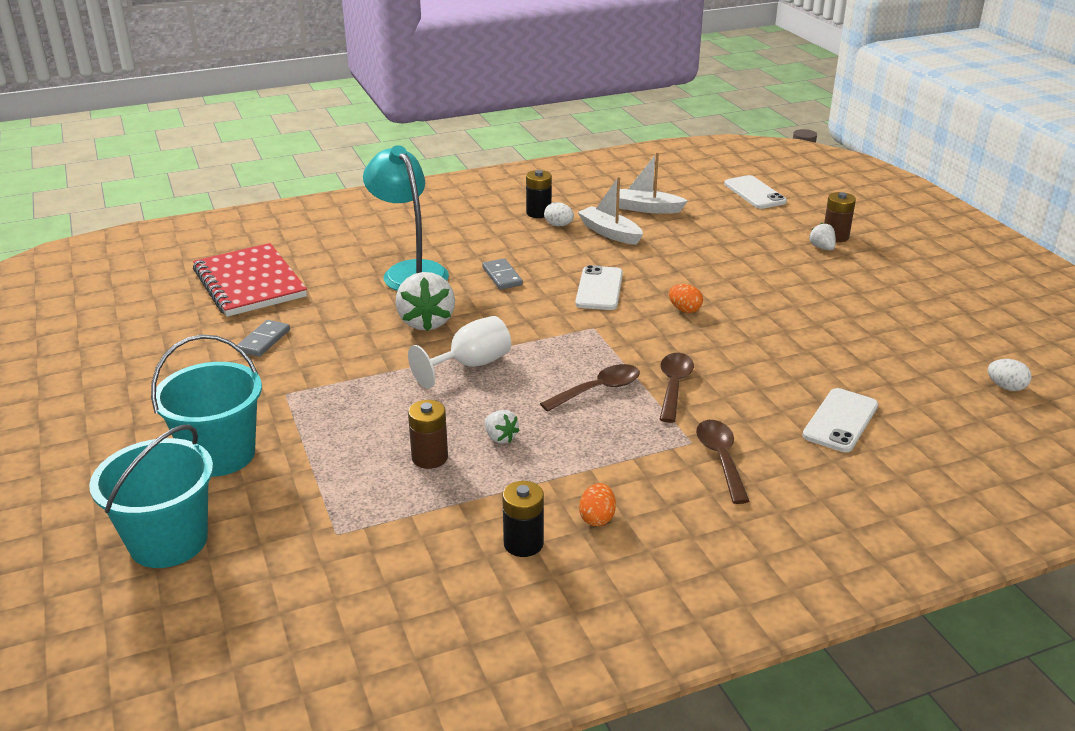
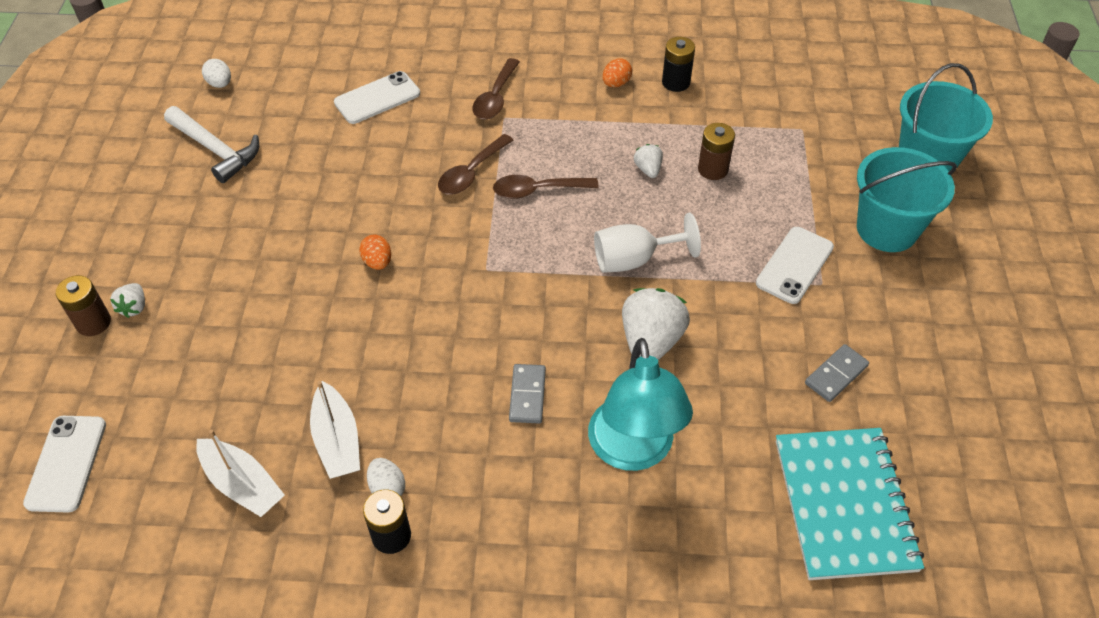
camera: 155 degrees left, 20 degrees up
red notebook [193,243,307,317] -> turquoise notebook [776,428,924,580]
white phone [575,265,623,310] -> white phone moved to [756,227,834,304]
none -> white hammer [164,106,259,183]

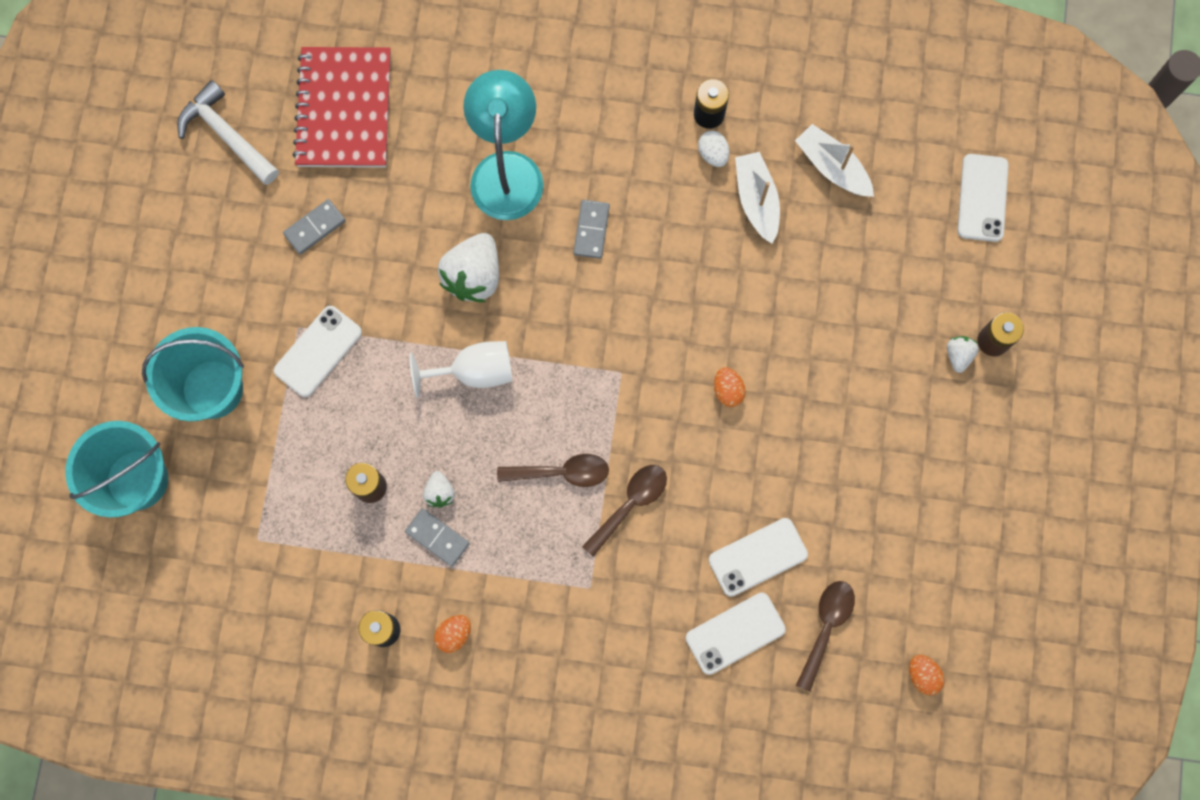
camera: 175 degrees left, 25 degrees up
white hammer [164,106,259,183] -> white hammer moved to [177,80,279,185]
white egg [202,59,231,88] -> orange egg [909,655,944,695]
brown spoon [472,58,520,119] -> brown spoon moved to [796,581,855,691]
turquoise notebook [776,428,924,580] -> red notebook [293,47,391,168]
none -> grey domino [405,508,470,567]
none -> white phone [709,518,808,597]

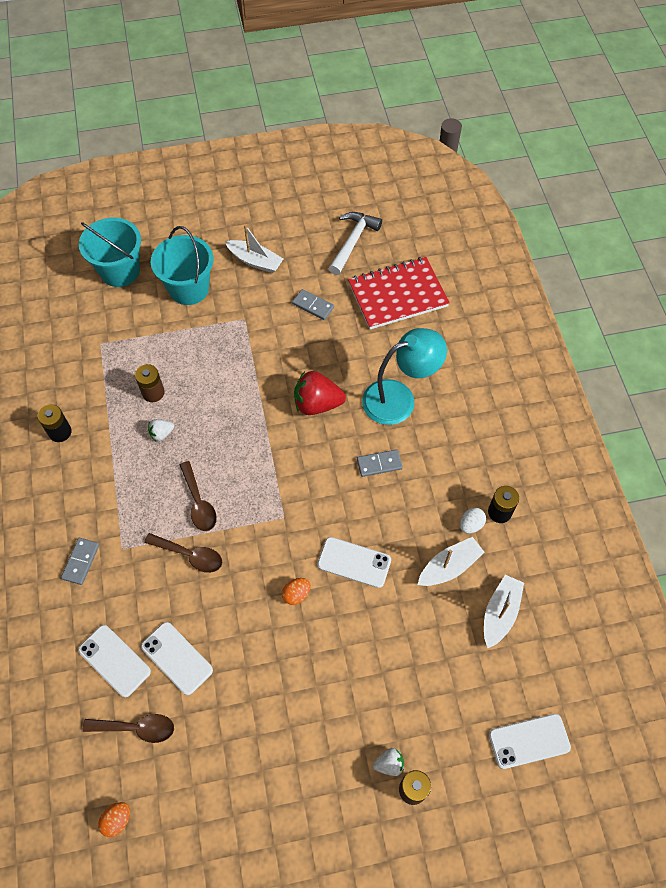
camera: 70 degrees right, 15 degrees down
white phone [274,306,362,397] -> white phone moved to [317,537,391,588]
grey domino [405,508,470,567] -> grey domino moved to [61,538,99,585]
white goblet [409,341,512,398] -> none
orange egg [434,615,471,653] -> none
white strawberry [438,233,499,302] -> red strawberry [294,371,346,415]
none -> white boat [225,224,283,273]

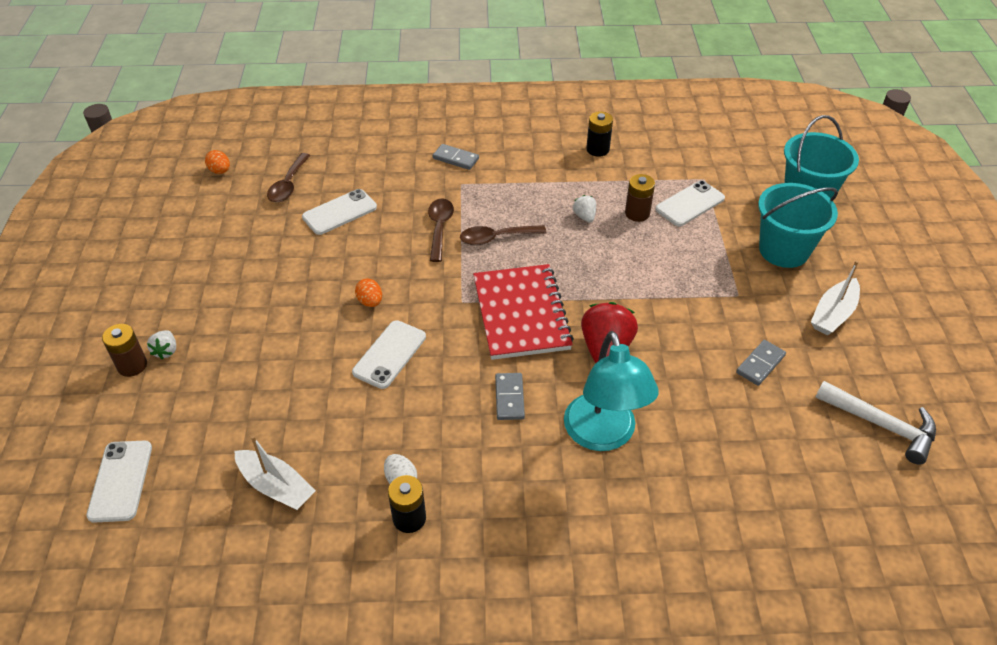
camera: 100 degrees right, 15 degrees down
white phone [78,625,151,697] -> white phone moved to [655,181,725,226]
brown spoon [144,533,222,573] -> brown spoon turned 150 degrees clockwise [428,198,454,262]
red notebook [348,257,450,329] -> red notebook moved to [473,264,574,360]
white boat [418,537,485,586] -> none

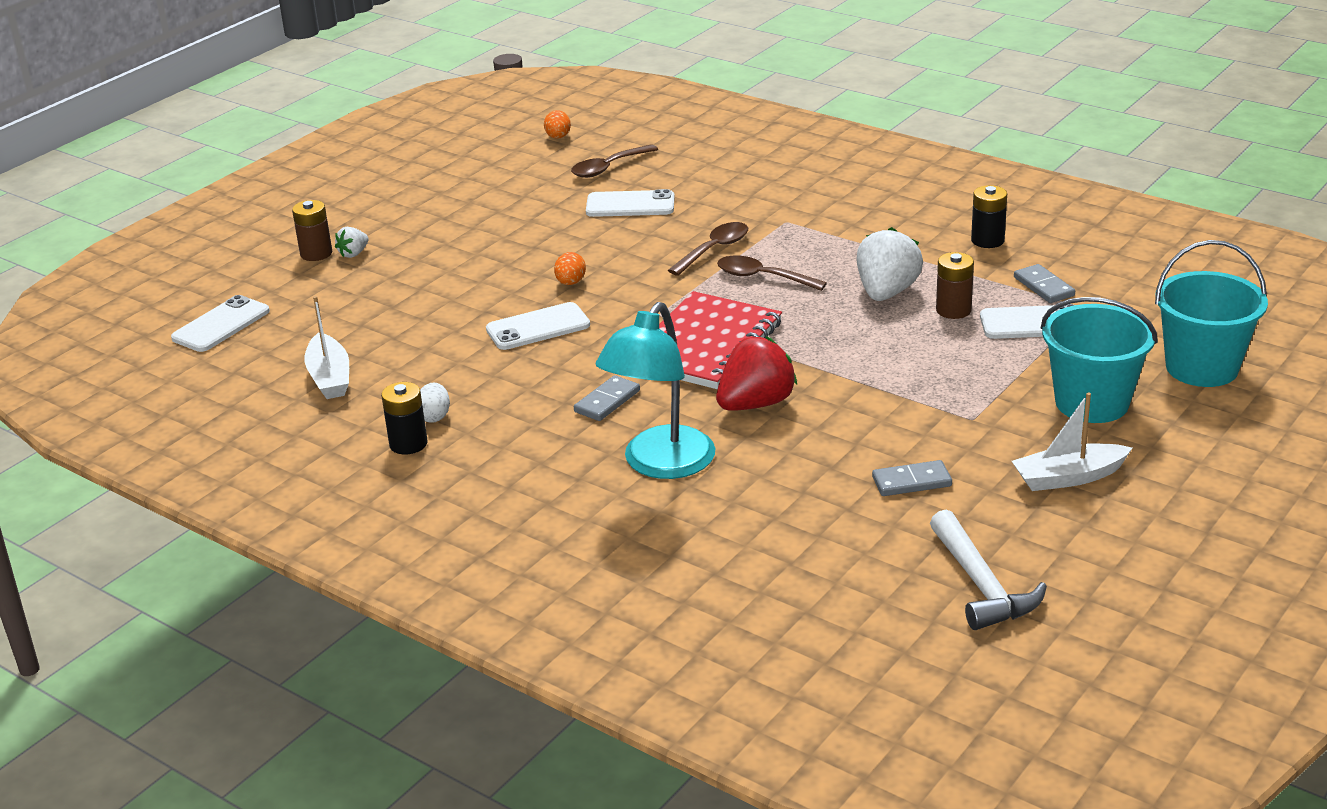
camera: 40 degrees right, 15 degrees down
grey domino [432,144,479,170] -> grey domino moved to [1014,264,1075,303]
white strawberry [573,195,596,223] -> white strawberry [857,227,923,301], size x2.01

